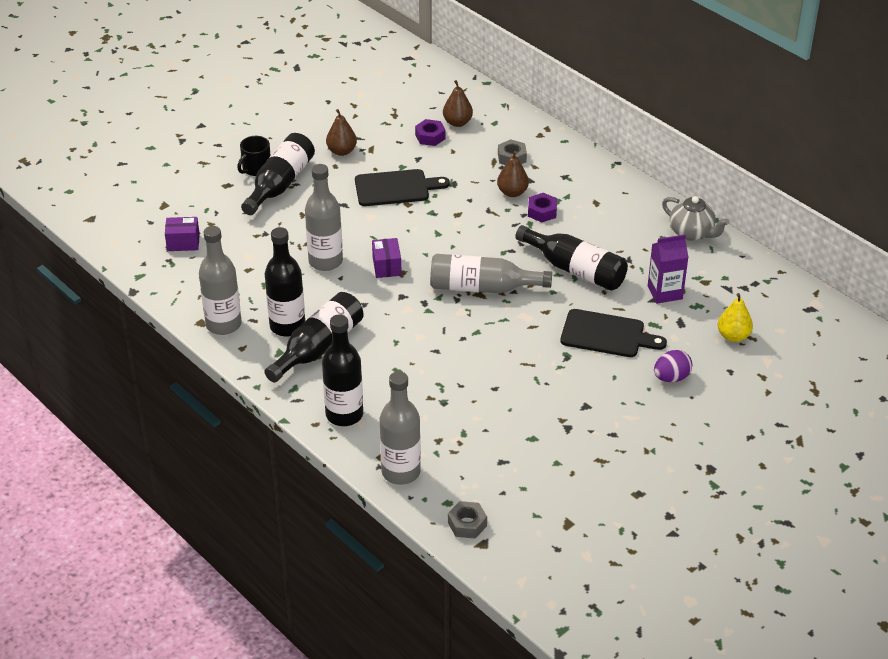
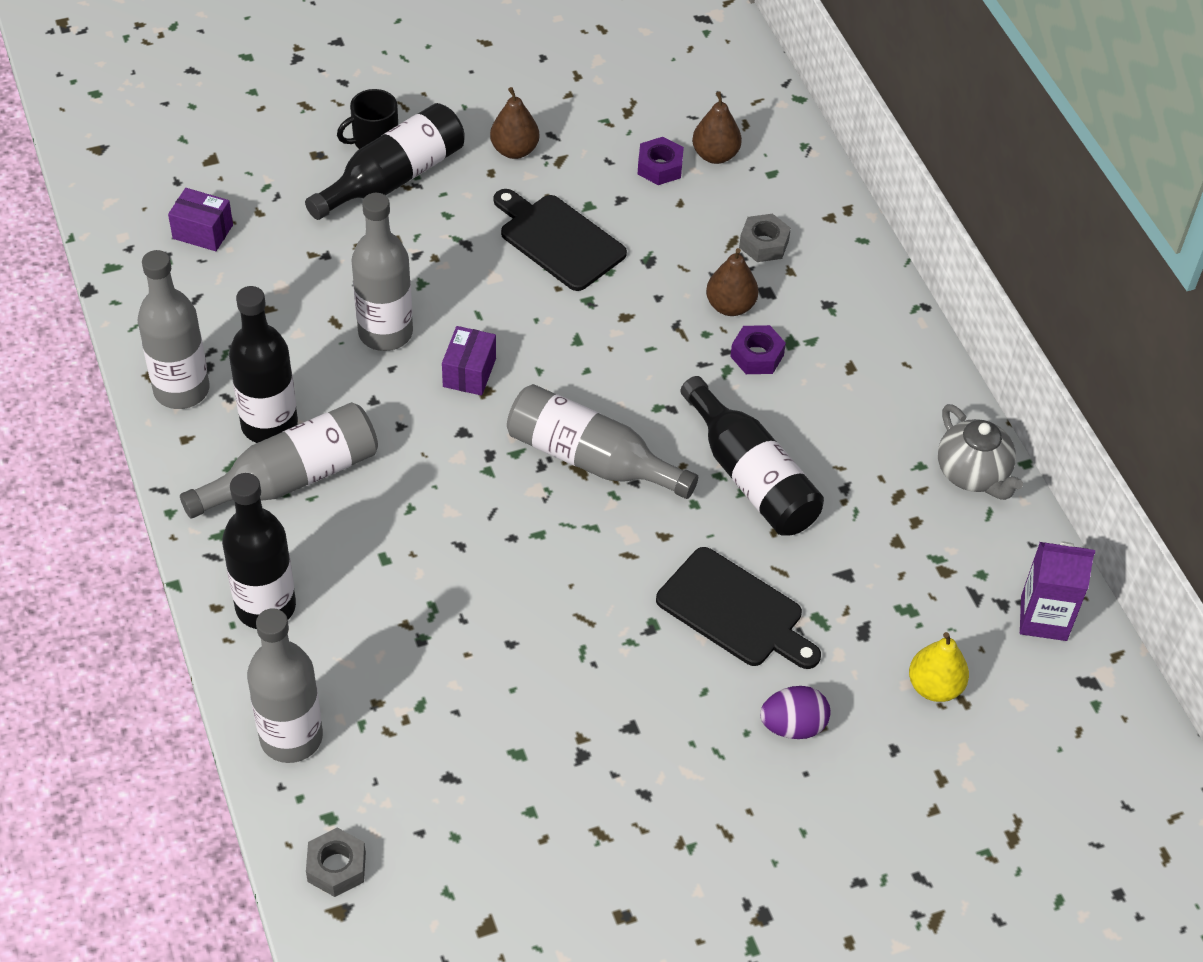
camera: 20 degrees right, 10 degrees up
black bottle [264,292,364,382] -> grey bottle [180,402,378,519]
black cutting board [355,169,450,206] -> black cutting board turned 150 degrees counterclockwise [494,189,627,291]
purple carton [648,234,689,304] -> purple carton moved to [1020,542,1095,641]

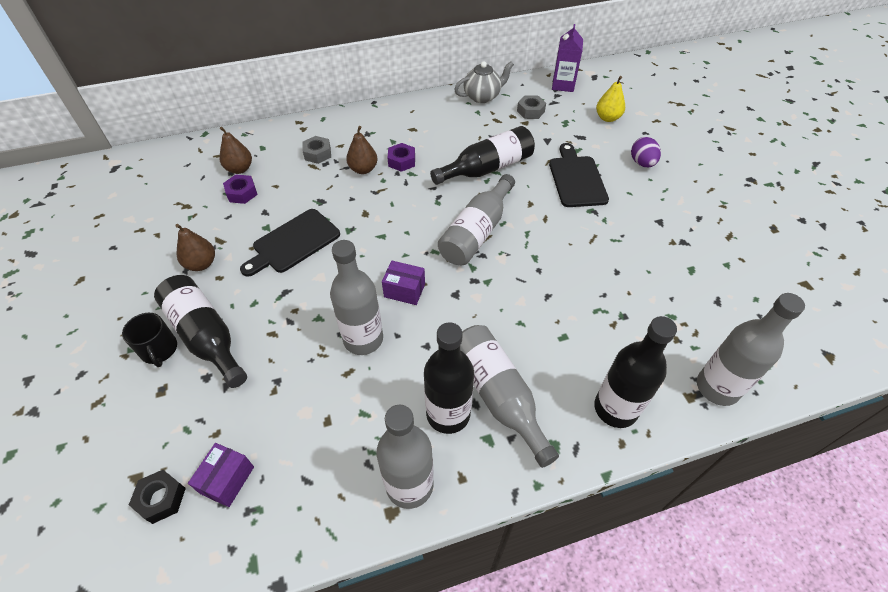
camera: 85 degrees left, 0 degrees up
grey nut [306,828,366,897] -> grey nut moved to [517,95,546,119]
black cutting board [656,547,821,669] -> black cutting board turned 45 degrees counterclockwise [549,143,609,207]
none -> black nut [129,470,186,524]

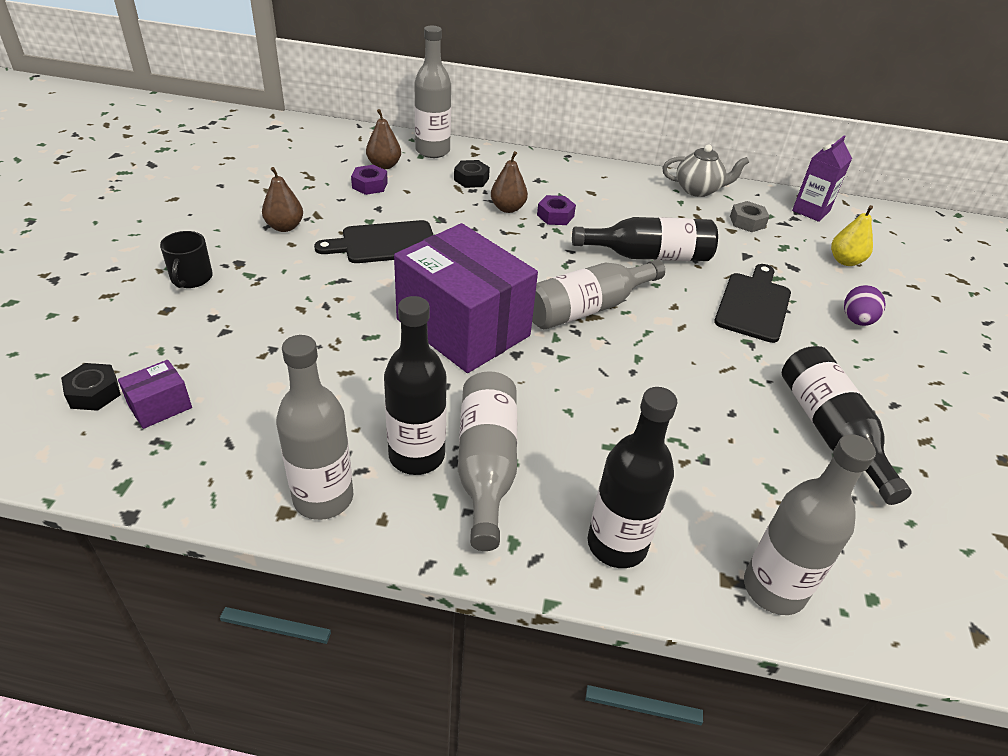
camera: 25 degrees right, 10 degrees down
black bottle [154,275,247,388] -> black bottle moved to [782,346,912,505]
grey nut [302,136,331,164] -> black nut [454,160,490,188]
grey bottle [330,240,383,355] -> grey bottle moved to [414,26,451,158]
purple box [382,261,425,305] -> purple box [394,223,538,373], size x2.50

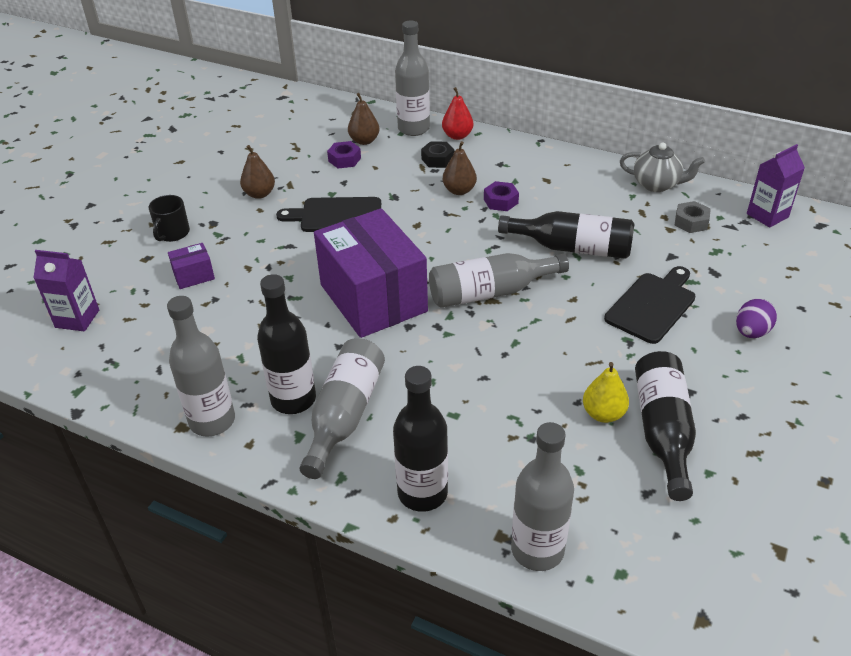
camera: 20 degrees right, 0 degrees up
black nut [61,363,121,411] -> purple carton [33,250,99,331]
purple box [118,360,192,429] -> purple box moved to [168,243,215,289]
yellow pear [831,205,873,266] -> yellow pear moved to [583,362,629,423]
none -> red pear [442,87,473,140]

